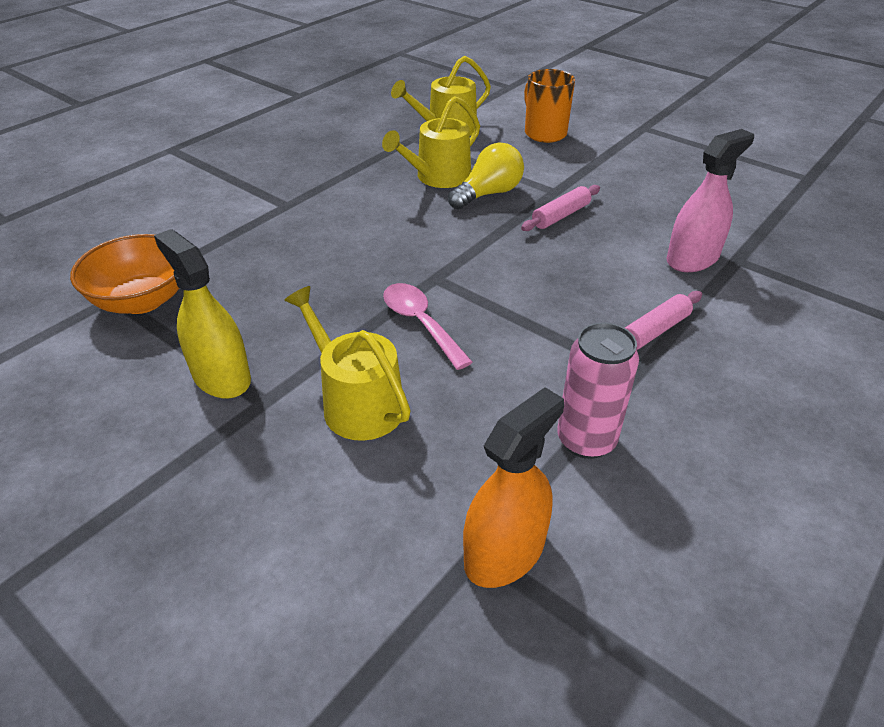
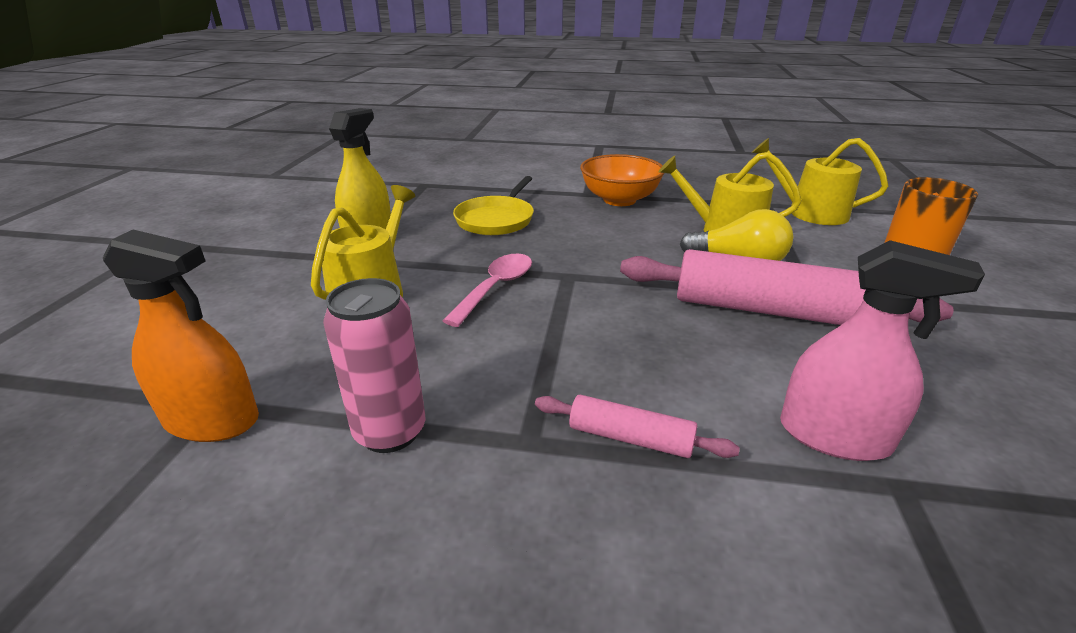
camera: 60 degrees right, 10 degrees down
orange bowl [70,234,179,314] -> orange bowl moved to [580,154,664,206]
pink rolling pin [521,185,600,231] -> pink rolling pin [620,249,954,325], size x2.03
none -> yellow pan [453,176,534,235]

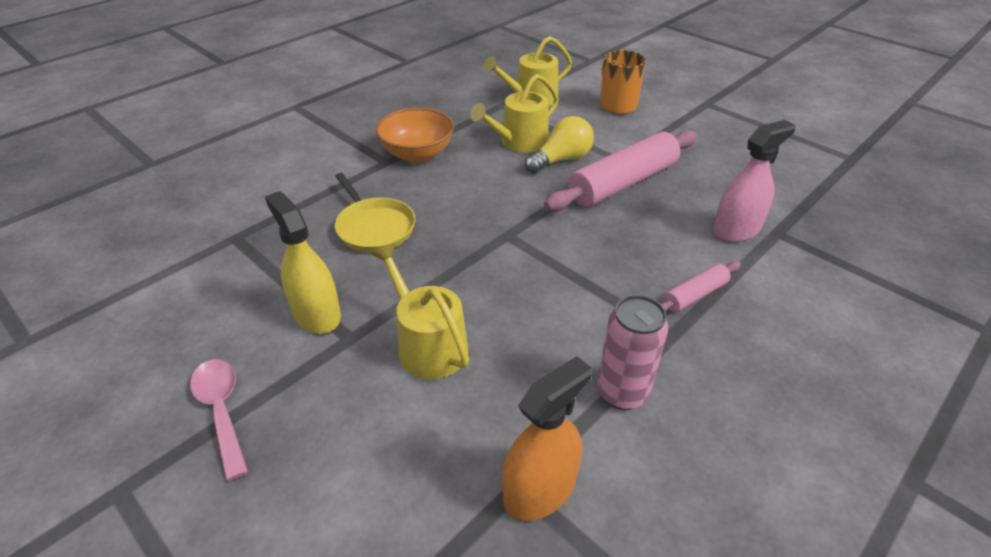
camera: 55 degrees left, 10 degrees up
pink spoon [442,253,532,327] -> pink spoon moved to [190,359,248,481]

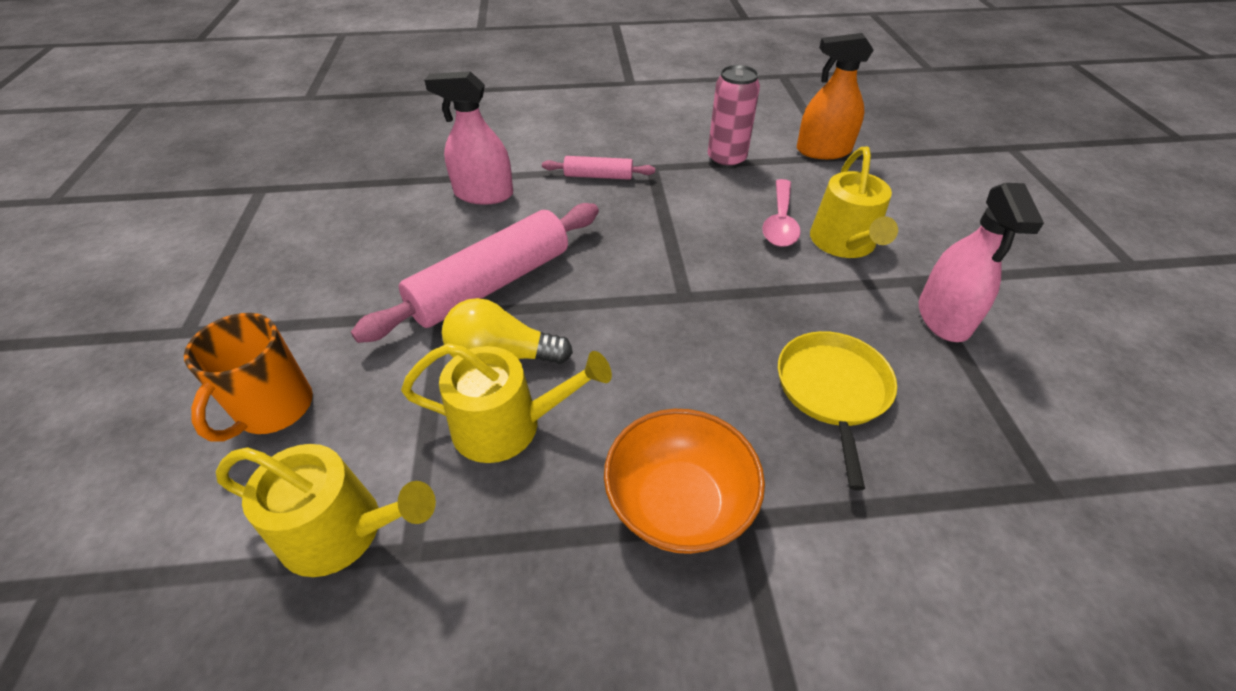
camera: 140 degrees left, 5 degrees up
pink spoon [190,359,248,481] -> pink spoon moved to [762,179,801,247]
yellow spray bottle [265,191,341,334] -> pink spray bottle [919,183,1044,342]
pink rolling pin [544,130,697,211] -> pink rolling pin turned 45 degrees counterclockwise [351,203,599,343]

